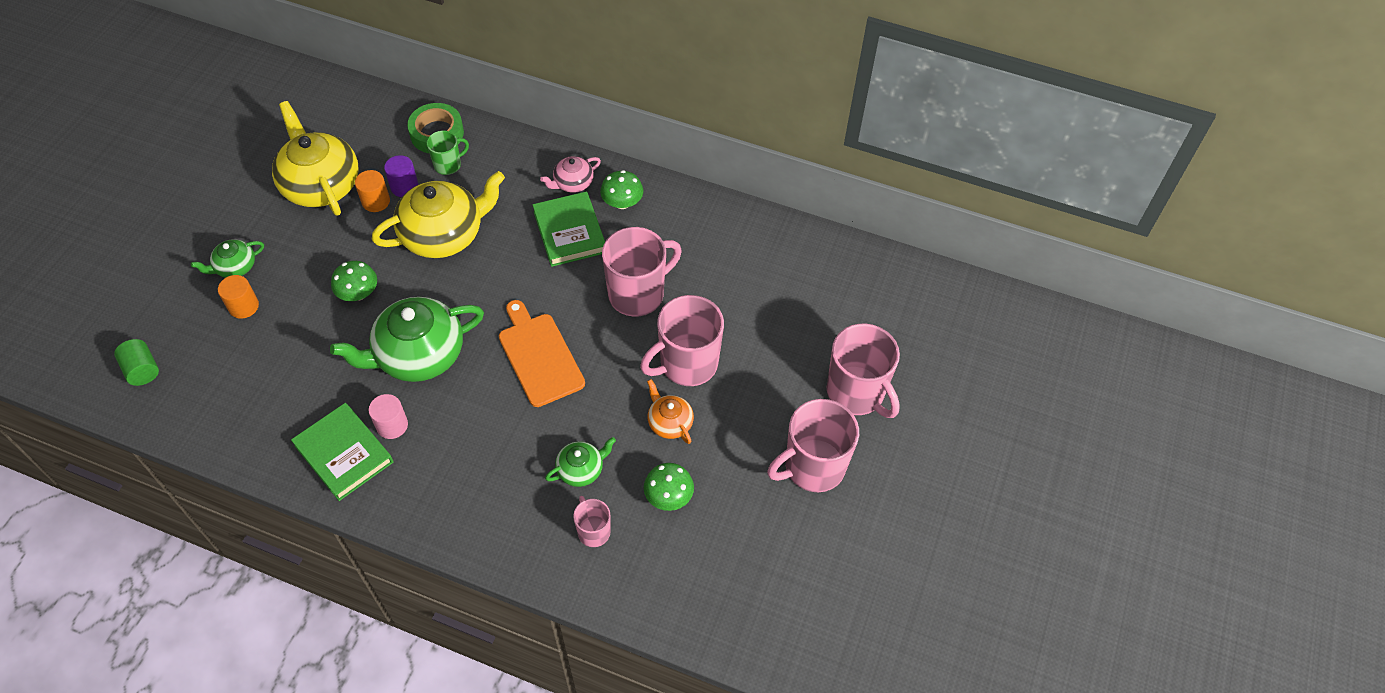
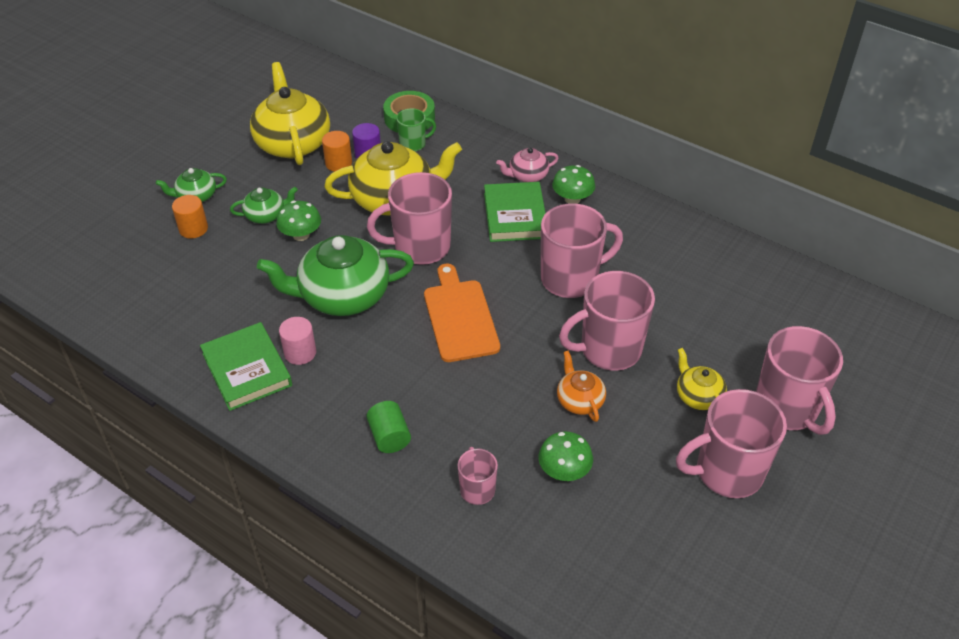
camera: 15 degrees right, 10 degrees down
green cylinder [114,339,159,386] -> green cylinder moved to [366,401,411,453]
green teapot [545,437,616,487] -> green teapot moved to [230,187,298,224]
none -> pink mug [367,172,452,265]
none -> yellow teapot [677,348,727,410]

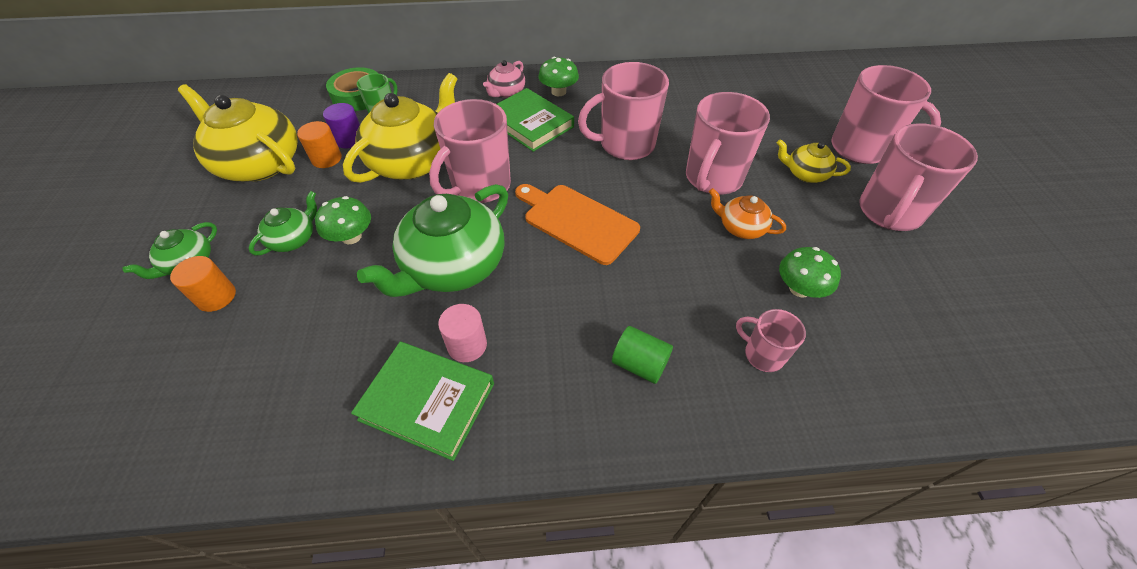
camera: 40 degrees left, 5 degrees up
pink mug [541,203,623,298] -> pink mug turned 135 degrees counterclockwise [578,62,669,160]

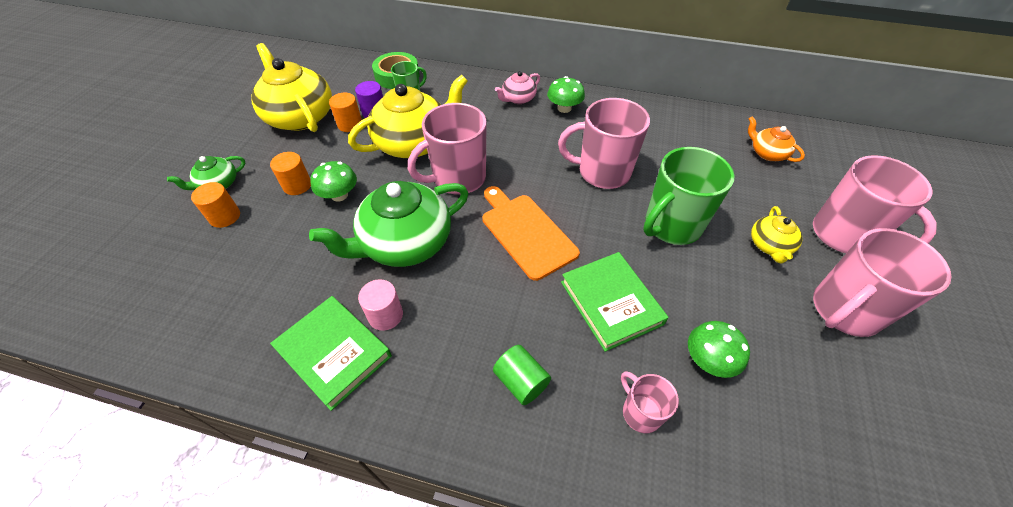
camera: 20 degrees right, 0 degrees up
green teapot [249,191,317,255] -> orange cylinder [270,152,311,195]
green book [497,88,574,152] -> green book moved to [561,252,669,352]
pink mug [686,92,770,195] -> green mug [643,147,735,245]
orange teapot [709,188,786,239] -> orange teapot moved to [748,116,805,162]
yellow teapot [777,139,851,183] -> yellow teapot turned 120 degrees counterclockwise [751,206,803,264]

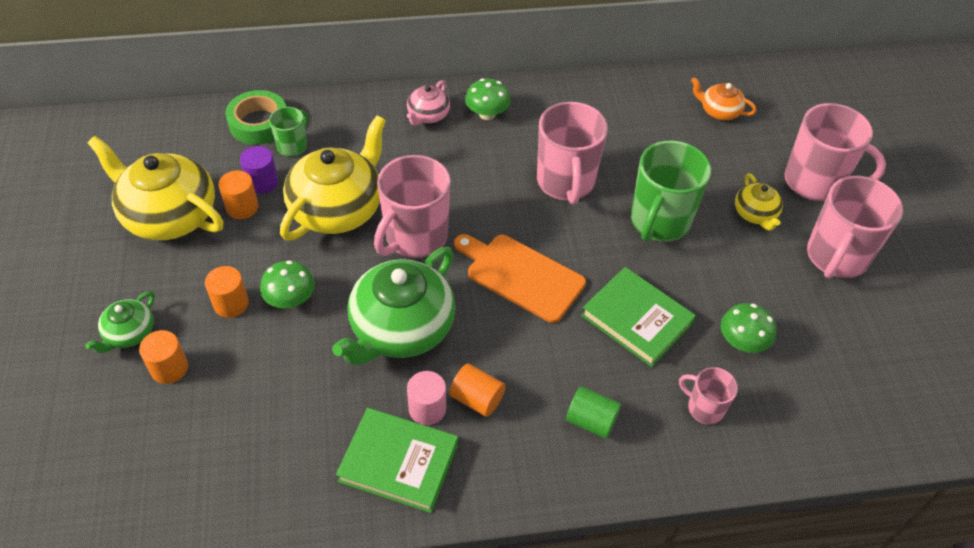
camera: 25 degrees left, 0 degrees up
pink mug [558,98,650,189] -> pink mug turned 75 degrees counterclockwise [537,102,608,204]
none -> orange cylinder [449,363,506,417]

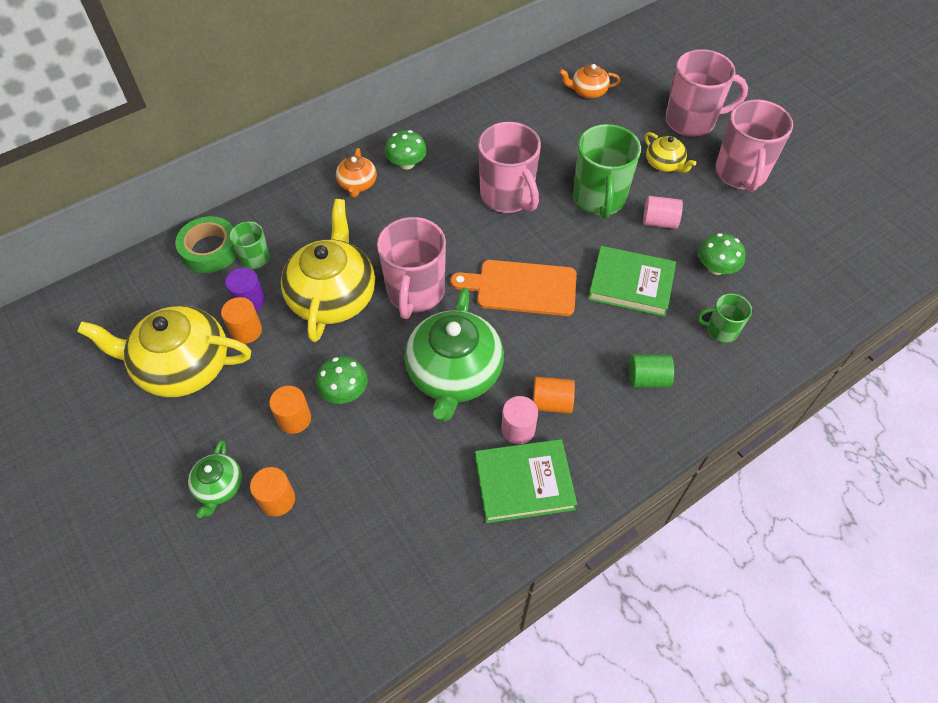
camera: 25 degrees left, 5 degrees up
pink teapot [407,80,450,126] -> orange teapot [336,148,377,197]
pink mug [679,367,738,424] -> green mug [697,293,752,343]
none -> pink cylinder [643,196,683,229]

